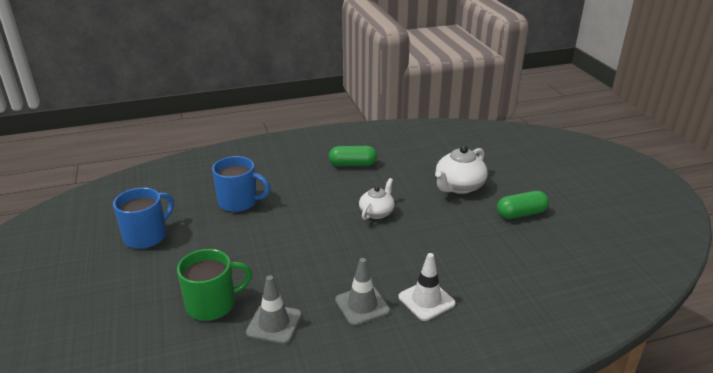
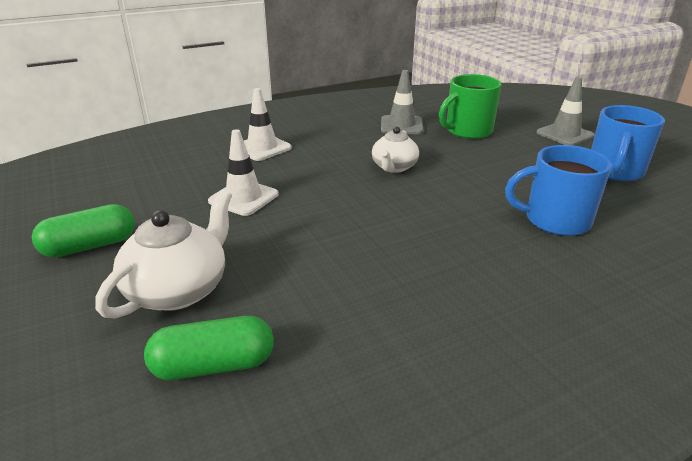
camera: 170 degrees right, 0 degrees up
green capsule [329,146,377,167] -> green capsule moved to [144,316,274,380]
grey traffic cone [335,258,390,326] -> grey traffic cone moved to [536,77,595,146]
white teapot [359,178,395,220] -> white teapot moved to [372,127,419,173]
none -> white traffic cone [208,129,278,216]

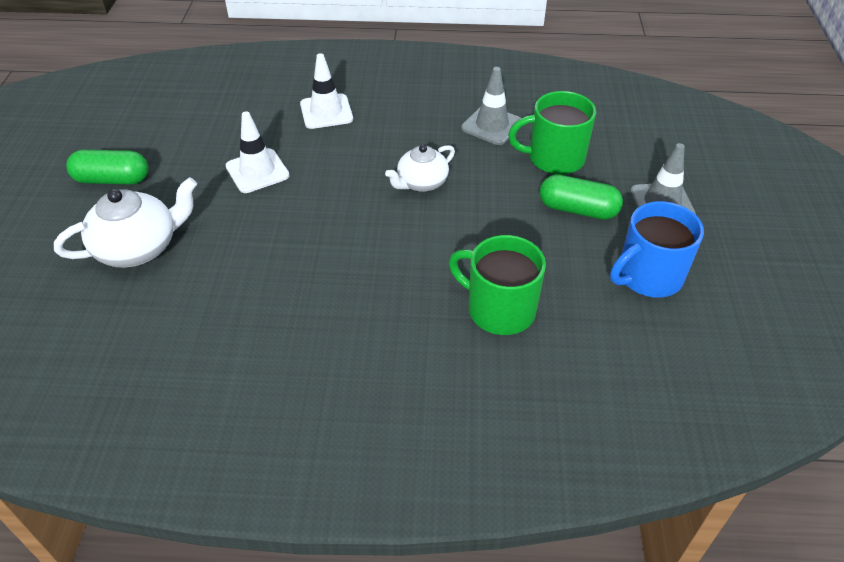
camera: 30 degrees right, 15 degrees up
green capsule [144,316,274,380] -> green capsule moved to [539,175,623,220]
blue mug [505,145,612,236] -> green mug [449,235,546,335]

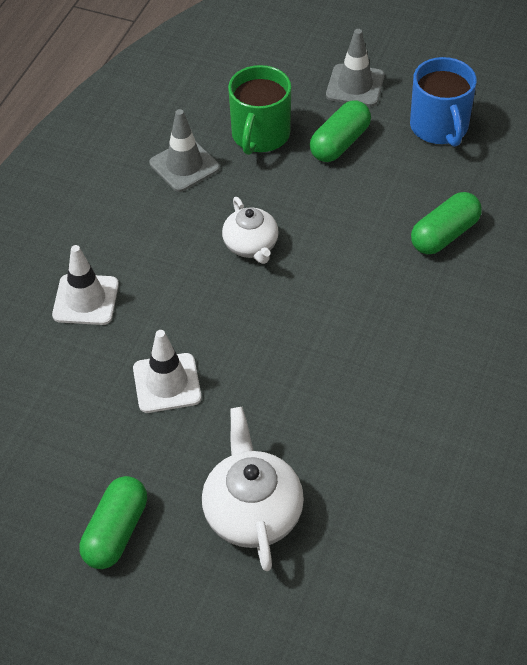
camera: 70 degrees left, 5 degrees up
green mug [449,235,546,335] -> green capsule [411,192,482,255]

